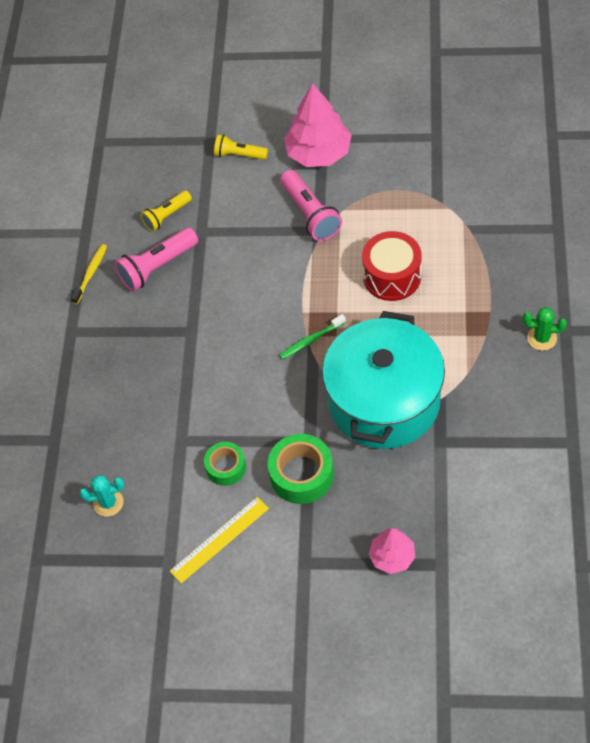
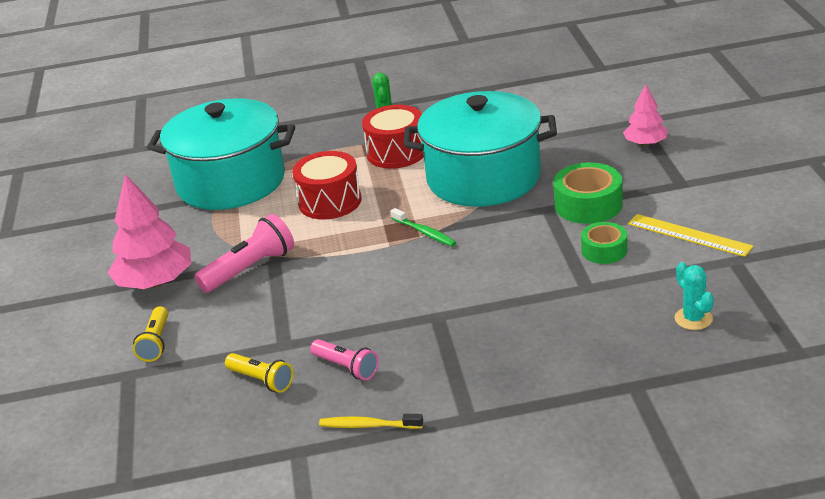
camera: 105 degrees left, 25 degrees down
pink flashlight [114,227,198,291] -> pink flashlight [310,339,379,380], size x0.64
none -> turquoise pot [147,99,295,210]
none -> red drum [362,105,424,169]

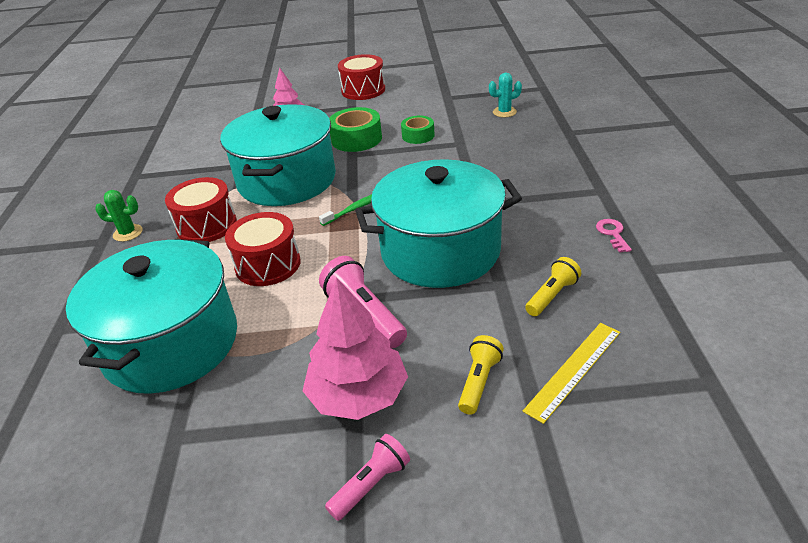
camera: 85 degrees left, 5 degrees up
yellow flashlight [133,306,168,362] -> yellow flashlight turned 75 degrees counterclockwise [458,335,504,415]
pink flashlight [310,339,379,380] -> pink flashlight moved to [325,434,410,521]
yellow toothbrush [319,414,423,429] -> pink key [596,219,632,253]
yellow ruler [628,214,754,257] -> yellow ruler moved to [523,323,620,424]
none -> red drum [338,54,385,100]
none -> turquoise pot [355,159,522,288]

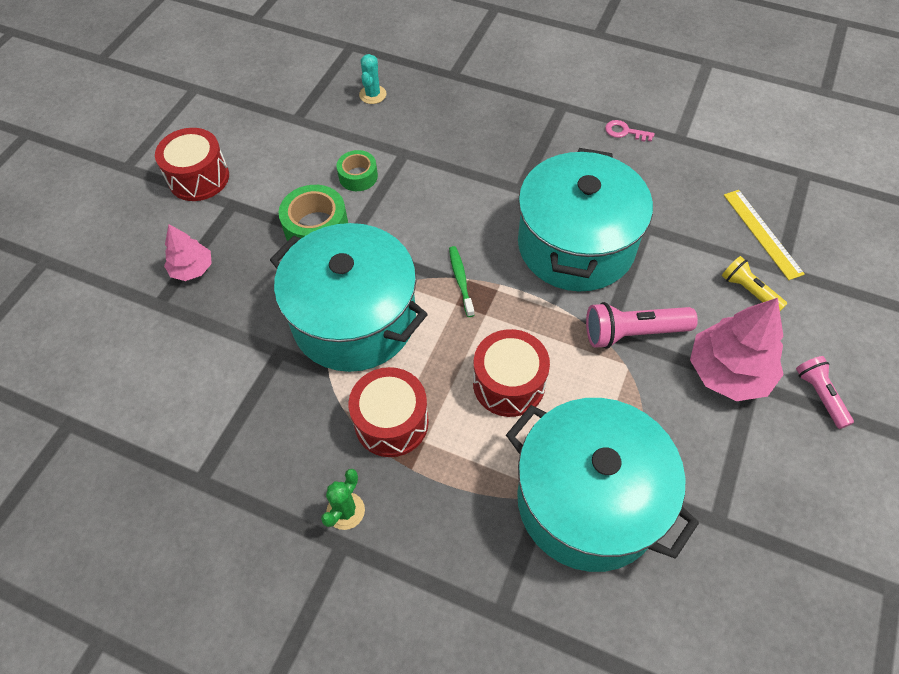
camera: 65 degrees left, 20 degrees up
yellow flashlight [525,257,581,316] -> none

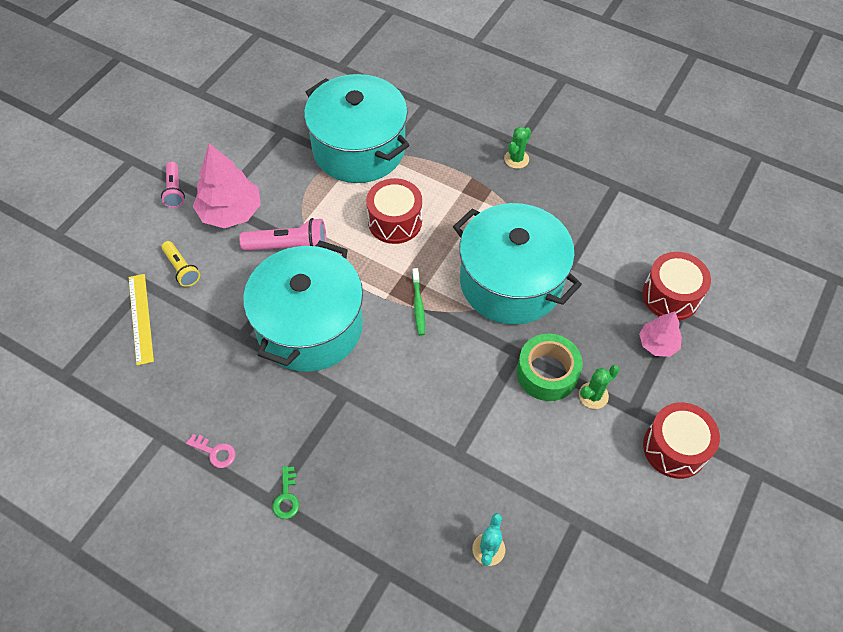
camera: 175 degrees left, 0 degrees up
green tape [337,150,378,191] -> none
red drum [348,367,429,457] -> red drum moved to [642,252,711,320]
none -> green key [273,466,299,519]
none -> green cactus [579,365,620,409]

